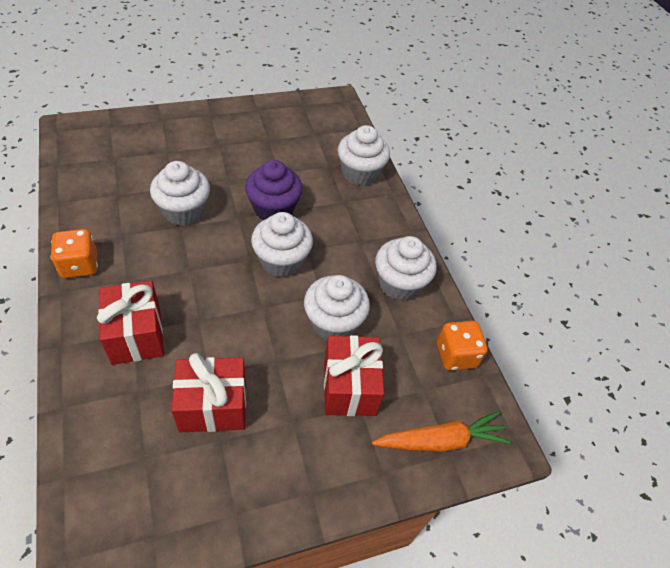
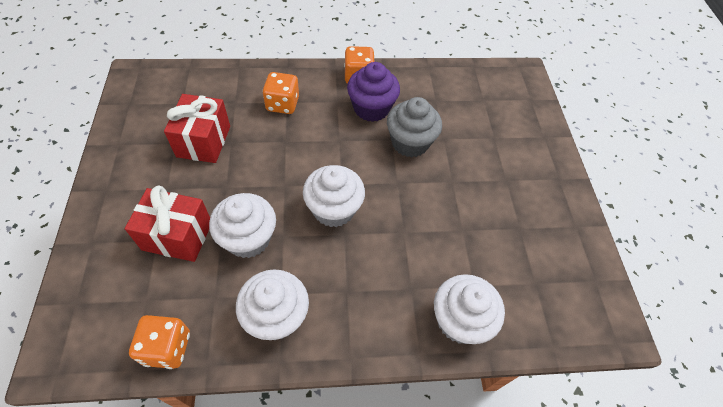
camera: 105 degrees right, 5 degrees up
red gift [97,281,164,365] -> orange dice [262,72,299,114]
white cupcake [150,161,210,226] -> grey cupcake [387,97,442,157]
purple cupcake [245,160,303,220] -> purple cupcake moved to [347,62,400,122]
orange carrot [372,411,511,452] -> none

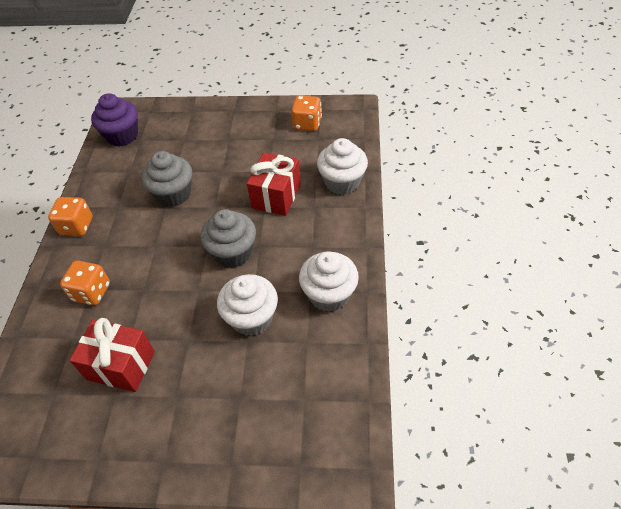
camera: 75 degrees left, 5 degrees down
red gift [125,185,210,262] -> red gift moved to [247,153,301,216]
orange dice [129,315,190,369] -> orange dice moved to [291,95,322,131]
white cupcake [303,165,365,227] -> grey cupcake [201,209,256,268]
purple cupcake [347,62,400,122] -> purple cupcake moved to [91,93,138,147]

